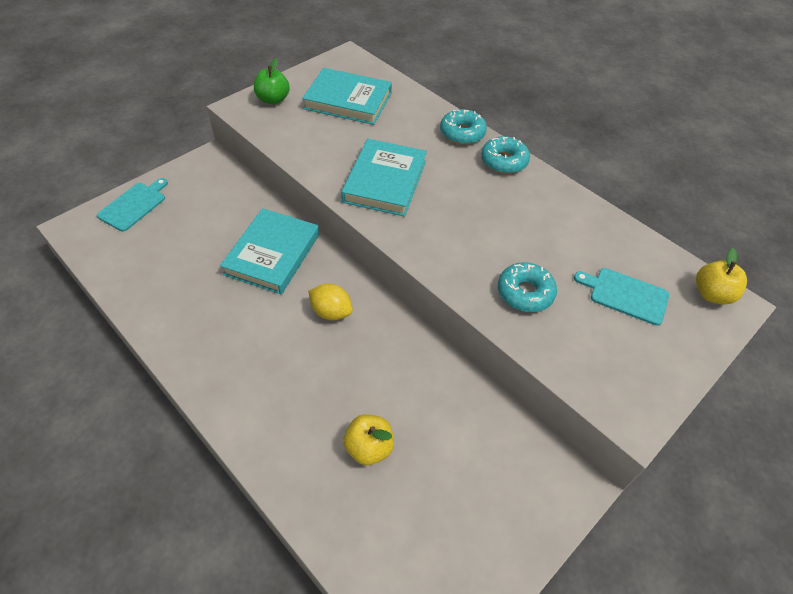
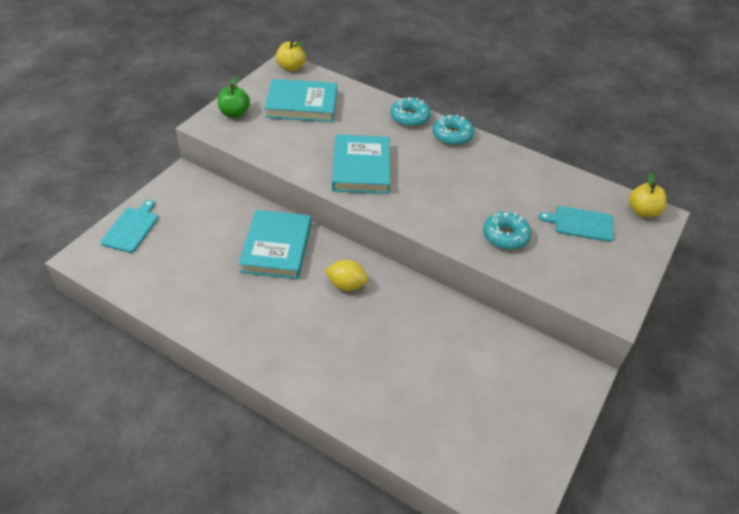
camera: 15 degrees left, 5 degrees down
yellow apple [343,414,394,465] -> yellow apple moved to [276,40,306,71]

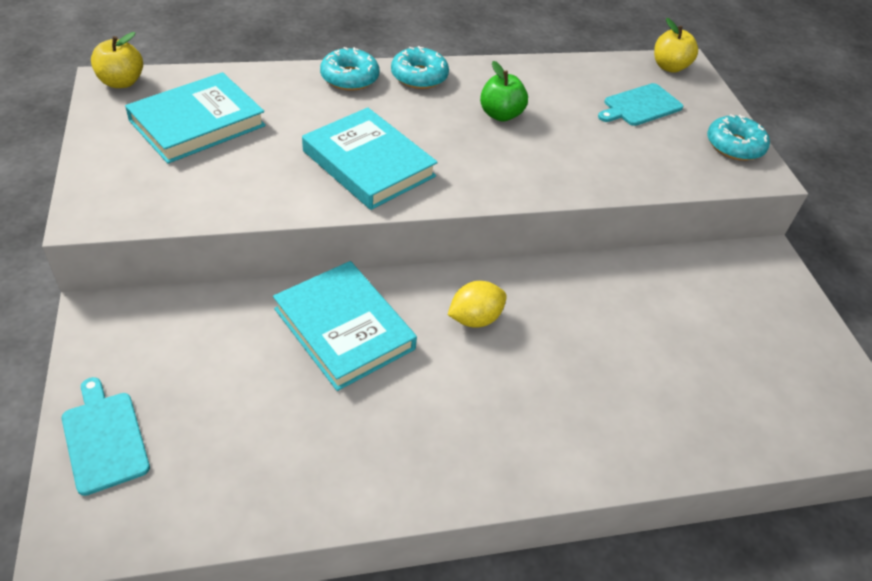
camera: 45 degrees left, 0 degrees up
green apple [218,77,250,118] -> green apple moved to [480,61,528,122]
turquoise donut [483,212,532,250] -> turquoise donut moved to [707,114,770,161]

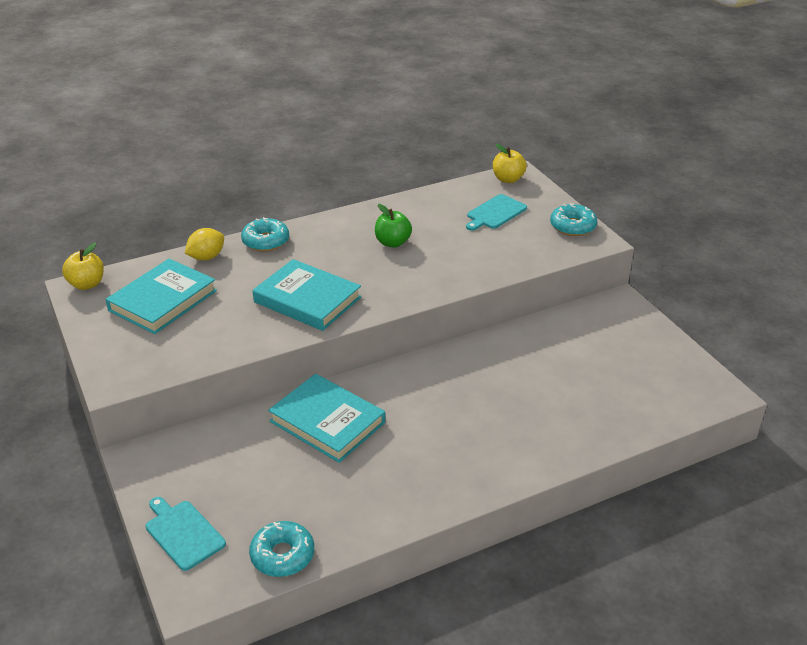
camera: 10 degrees left, 10 degrees down
turquoise donut [391,46,449,89] -> turquoise donut moved to [249,521,314,577]
yellow lemon [448,281,507,328] -> yellow lemon moved to [185,228,224,260]

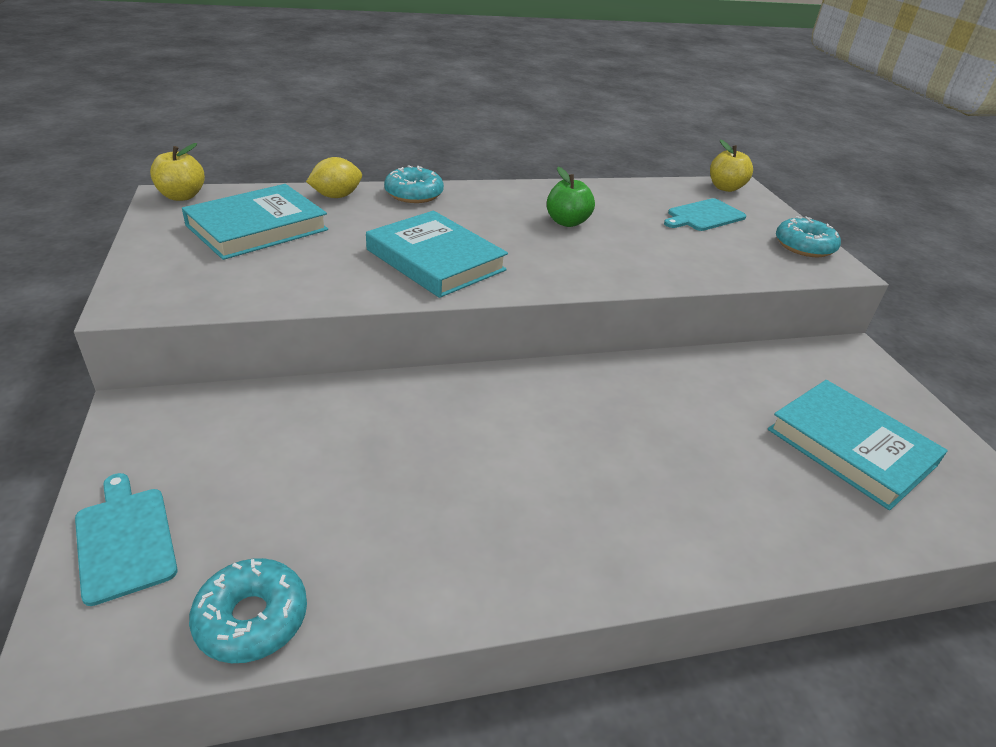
camera: 10 degrees right, 0 degrees up
turquoise book [268,374,385,463] -> turquoise book moved to [768,380,948,510]

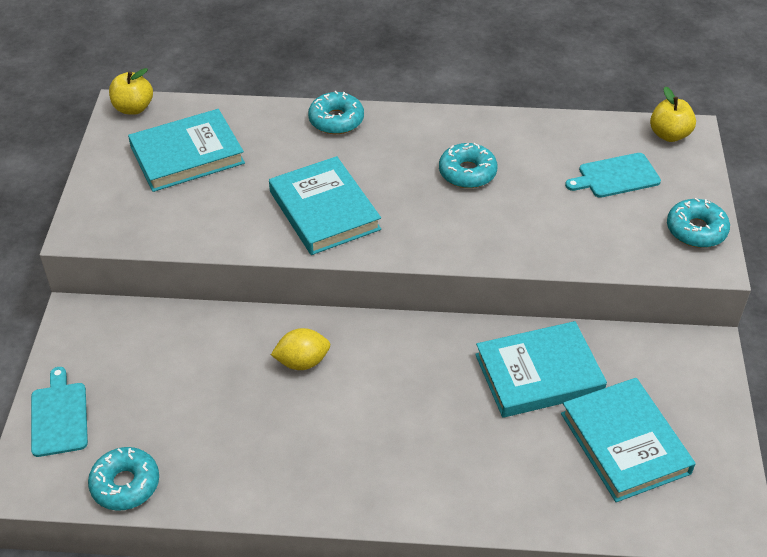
camera: 20 degrees right, 10 degrees up
yellow lemon [306,157,362,198] -> yellow lemon moved to [271,328,330,370]
green apple [547,167,595,227] -> turquoise donut [439,143,498,188]
none -> turquoise book [475,321,607,417]

